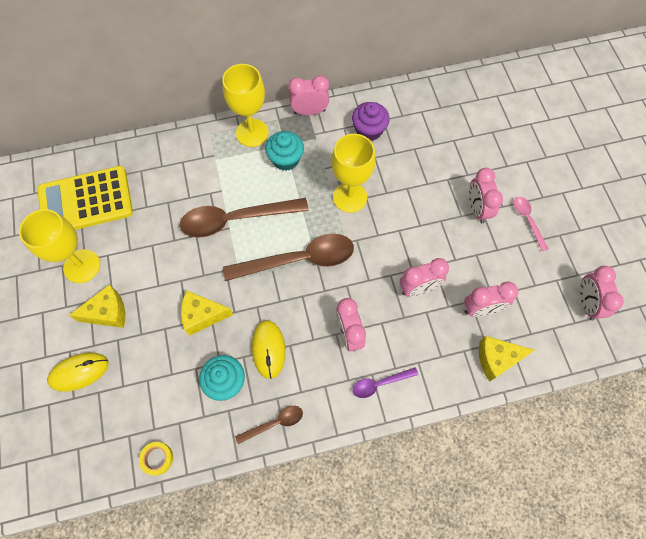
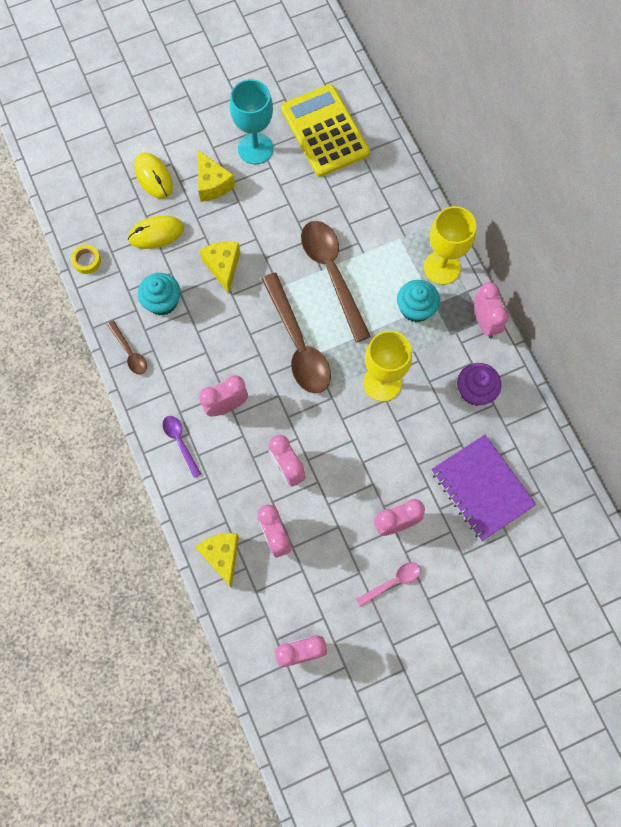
camera: 80 degrees right, 5 degrees up
yellow goblet [19,209,100,283] -> turquoise goblet [230,79,273,164]
yellow mouse [252,320,286,379] -> yellow mouse moved to [128,215,184,249]
none -> purple notebook [431,434,536,541]

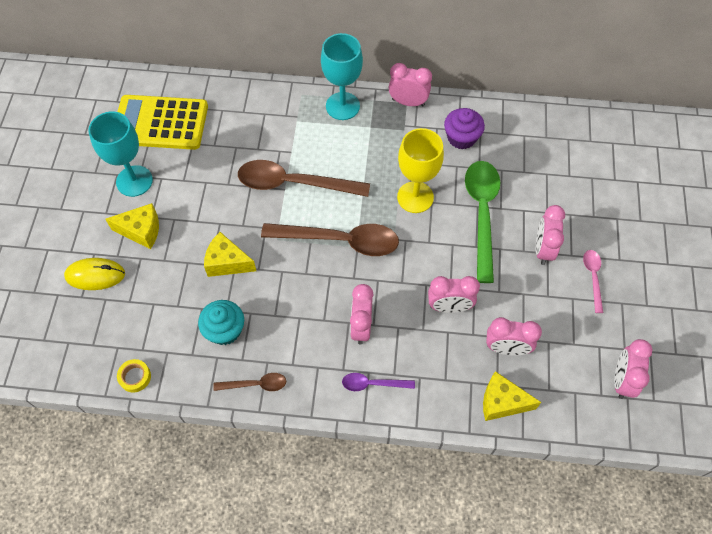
camera: 60 degrees left, 10 degrees down
yellow mouse [128,215,184,249] -> none
turquoise cupcake [397,280,440,323] -> none
yellow goblet [424,206,476,285] -> turquoise goblet [321,33,363,120]
purple notebook [431,434,536,541] -> none
none -> green spoon [465,161,500,283]

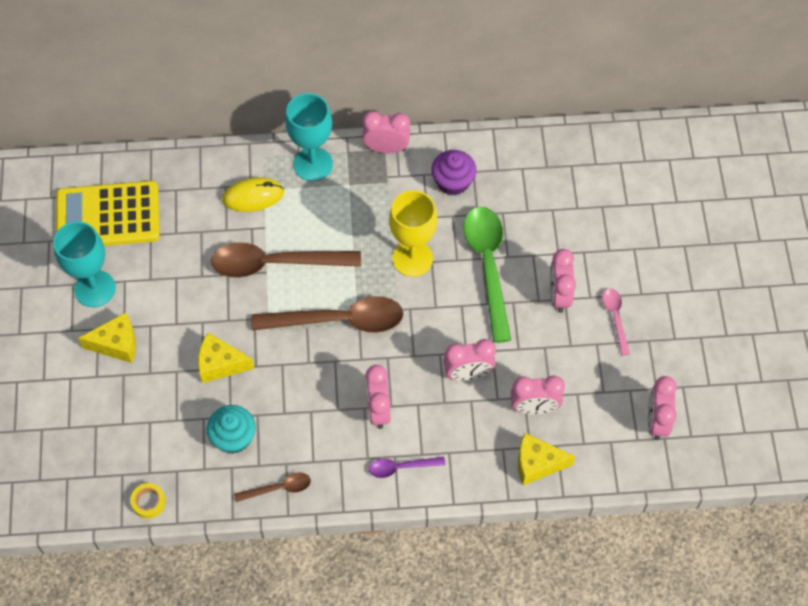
camera: 10 degrees left, 0 degrees up
yellow mouse [64,258,125,290] -> yellow mouse moved to [223,177,284,212]

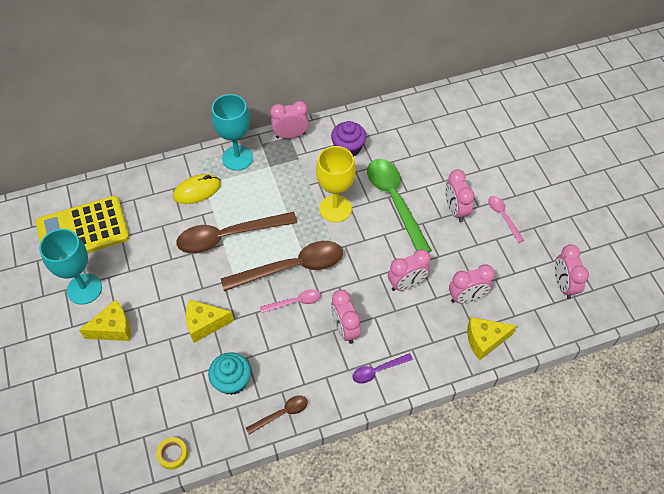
camera: 15 degrees left, 5 degrees down
none -> pink spoon [260,289,321,313]

